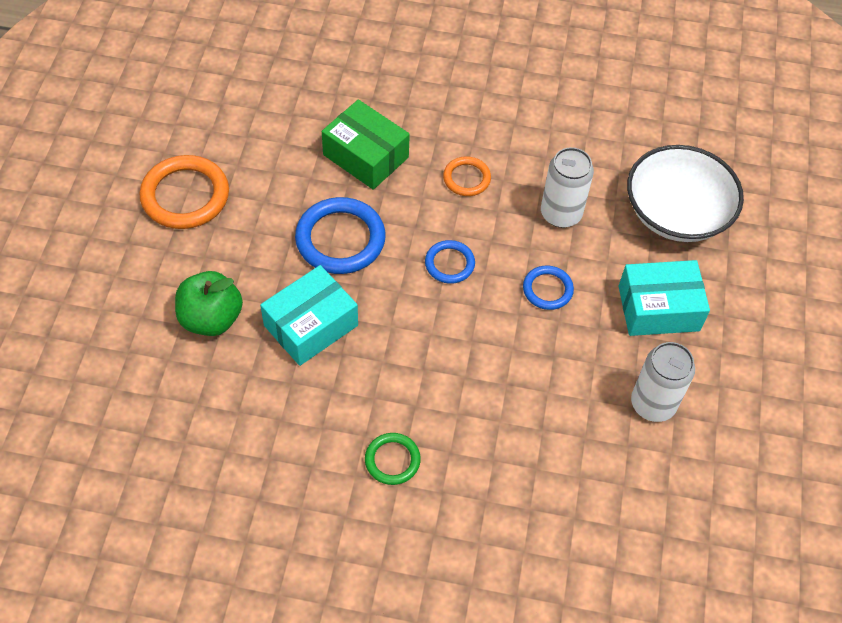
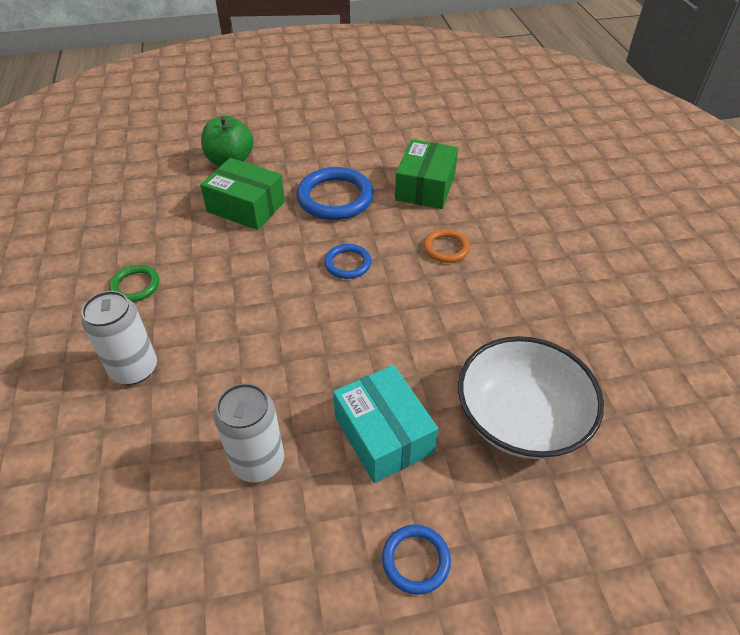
camera: 70 degrees right, 10 degrees down
orange ring [140,155,229,229] -> none
turquoise box [260,265,358,366] -> green box [200,158,285,230]
blue ring [523,265,574,310] -> blue ring moved to [382,525,451,595]
white can [541,147,594,228] -> white can moved to [81,291,157,385]

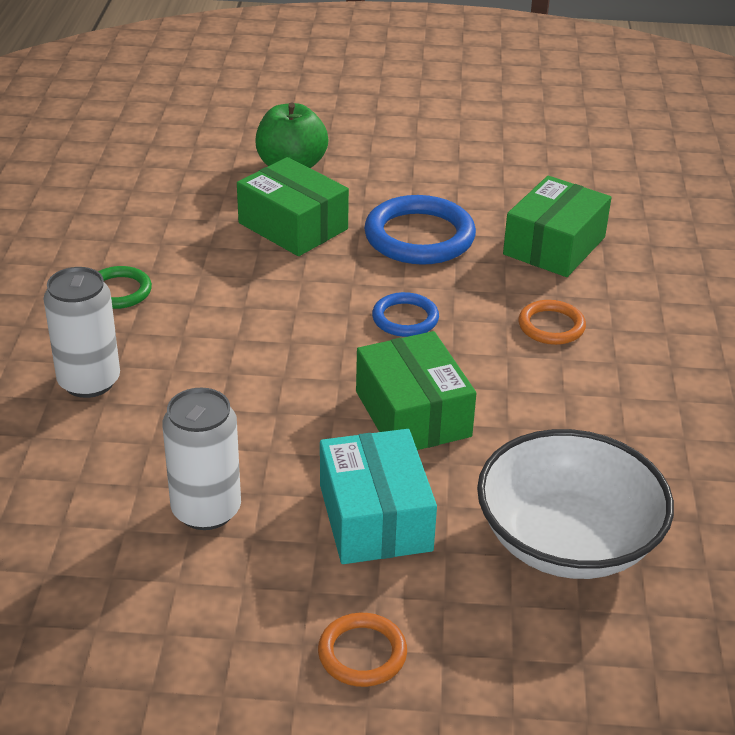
camera: 15 degrees right, 10 degrees down
blue ring [382,525,451,595] -> orange ring [318,613,407,687]
none -> green box [356,331,476,450]

